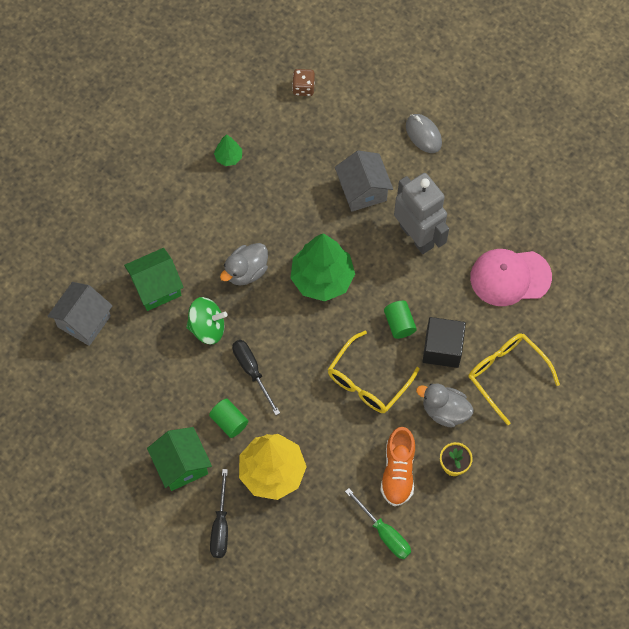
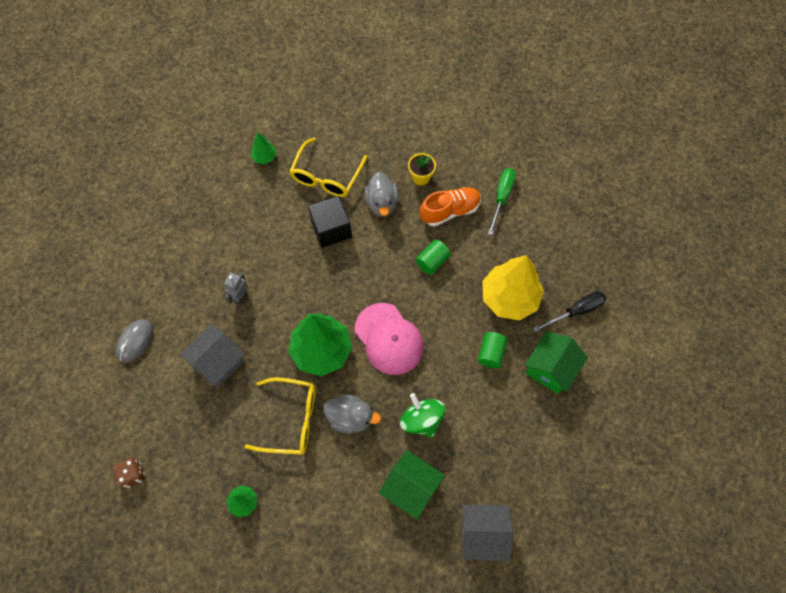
camera: 120 degrees left, 0 degrees up
black screwdriver [232,340,280,415] -> none
yellow glasses [328,331,420,413] -> yellow glasses moved to [245,377,316,455]
green cylinder [384,301,417,339] -> green cylinder moved to [416,240,451,275]
grey robot [394,173,449,254] -> grey robot [224,272,248,305], size x0.44
pink cap [470,249,552,306] -> pink cap moved to [355,303,424,375]
none -> green tree [251,133,277,164]

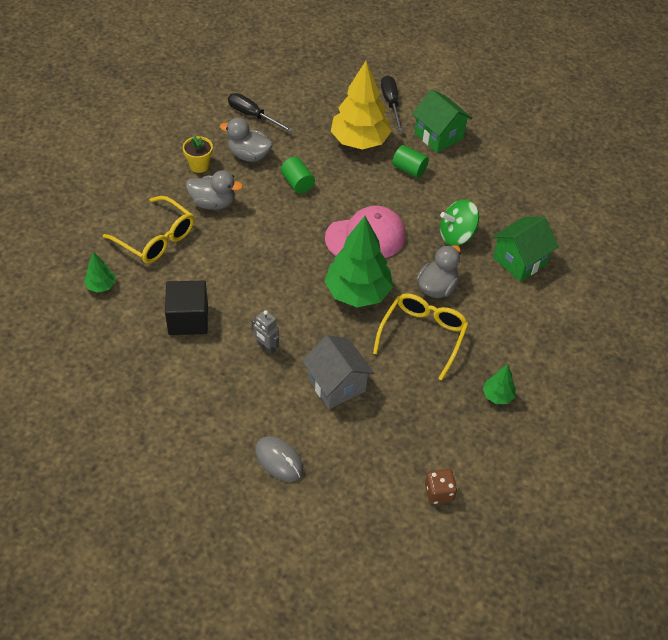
camera: 75 degrees left, 15 degrees down
black cube [308,196,352,248] -> black cube moved to [165,281,208,335]
orange shoe [420,187,481,227] -> grey duck [220,118,273,162]
grey house [462,504,513,561] -> none
green screwdriver [488,168,516,235] -> black screwdriver [228,93,293,132]

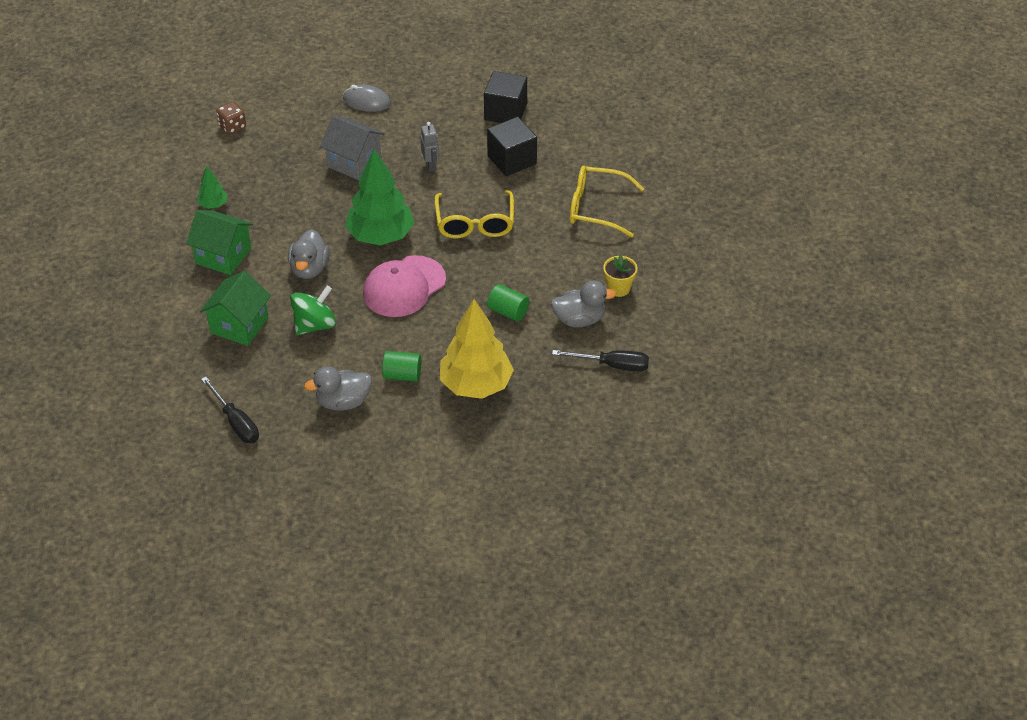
camera: 155 degrees right, 5 degrees down
green tree [84,252,115,292] -> none
grey duck [186,170,243,210] -> grey duck moved to [304,366,372,411]
grey robot [251,310,279,355] -> grey robot turned 60 degrees clockwise [420,122,439,172]
yellow glasses [373,293,469,381] -> yellow glasses moved to [434,190,514,239]
black screwdriver [381,76,403,131] -> black screwdriver moved to [201,377,259,443]
green house [412,89,472,153] -> green house moved to [186,210,253,275]
none -> black cube [484,71,527,123]

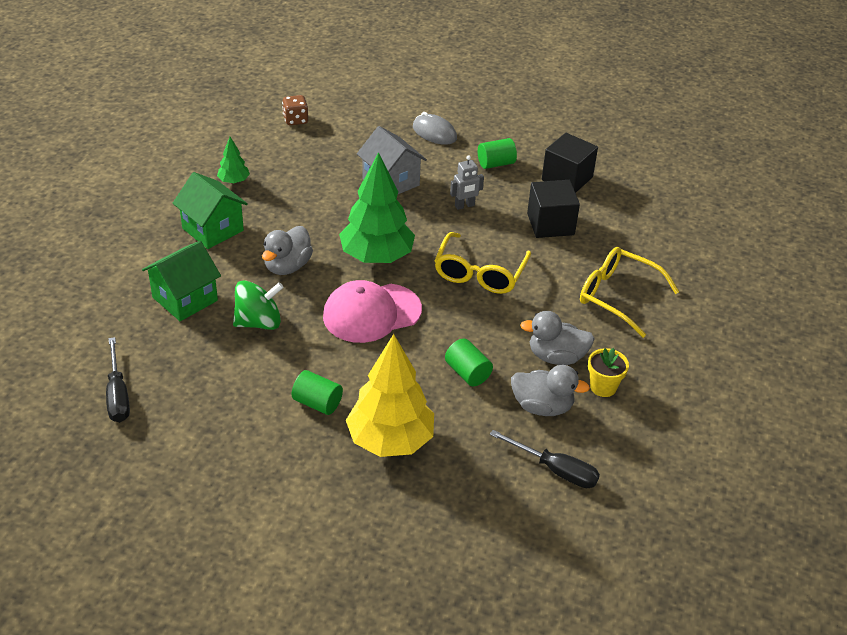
camera: 20 degrees right, 5 degrees down
grey duck [304,366,372,411] -> grey duck moved to [520,311,595,365]
grey robot [420,122,439,172] -> grey robot turned 60 degrees clockwise [450,156,484,210]
none -> green cylinder [478,138,517,169]

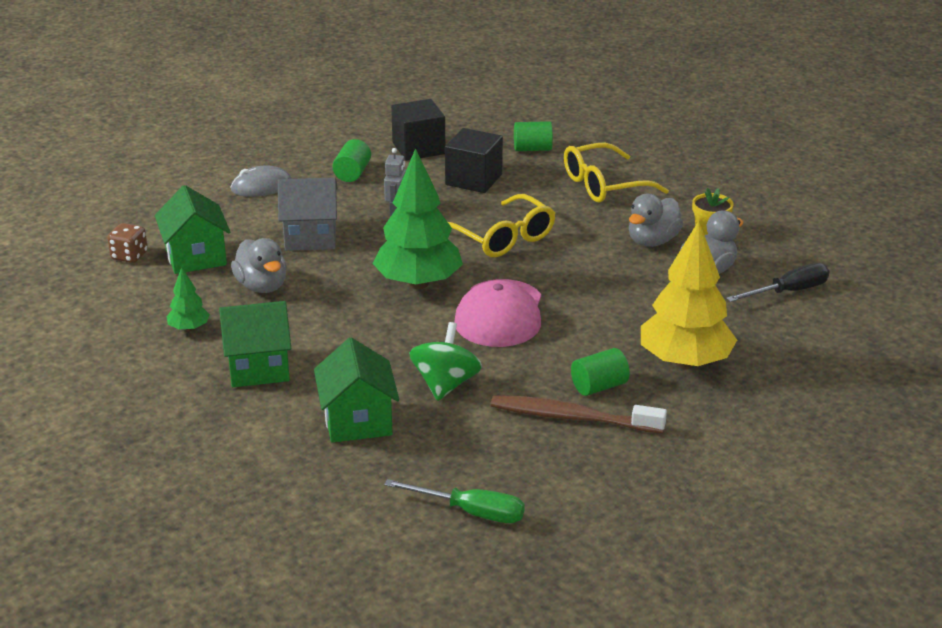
camera: 55 degrees left, 10 degrees down
black screwdriver [106,337,130,422] -> green screwdriver [384,479,525,523]
grey duck [262,226,313,275] -> grey duck moved to [231,238,287,293]
green cylinder [445,339,493,386] -> green cylinder moved to [514,121,553,151]
none -> green house [155,185,230,274]
none -> brown toothbrush [491,395,667,433]

